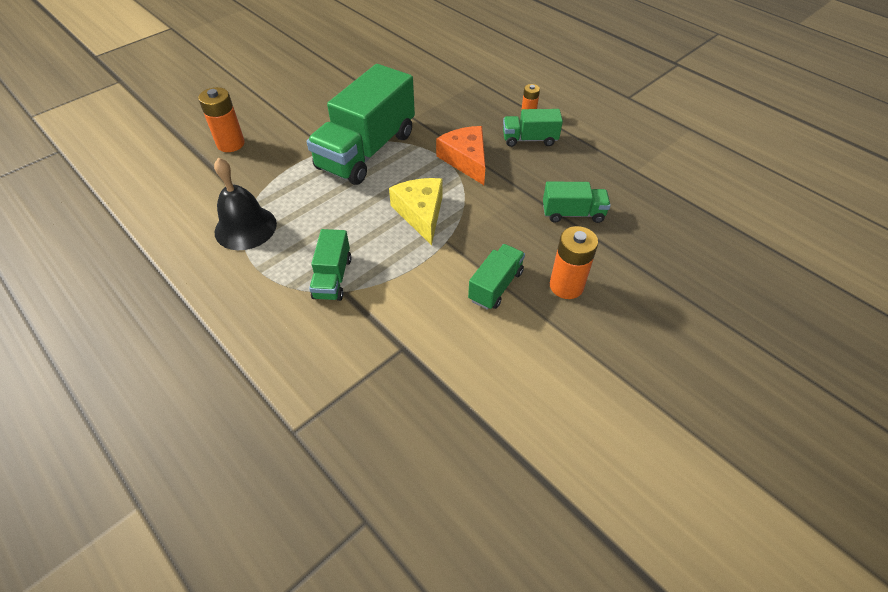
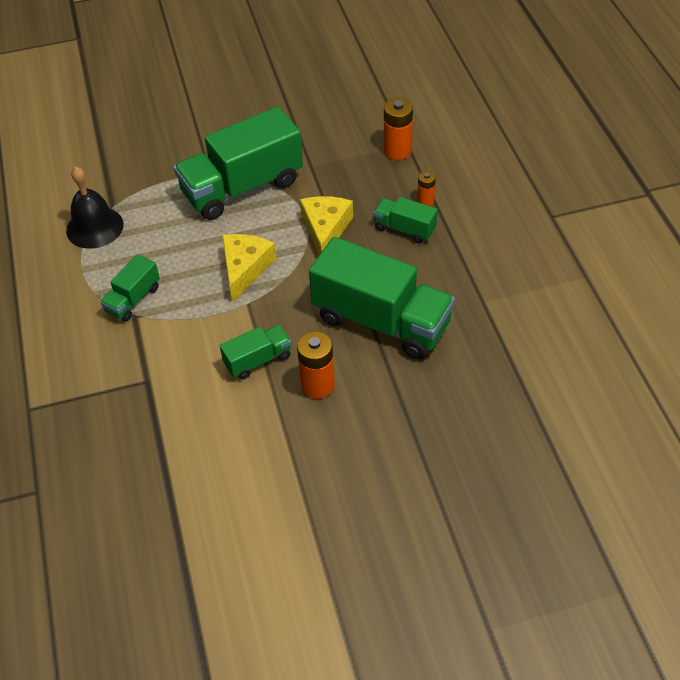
camera: 30 degrees right, 0 degrees up
orange battery [198,87,245,152] -> orange battery moved to [384,98,413,160]
orange cheese [436,126,485,185] -> yellow cheese [300,196,353,255]
green truck [543,181,611,223] -> green truck [309,237,455,360], size x2.07

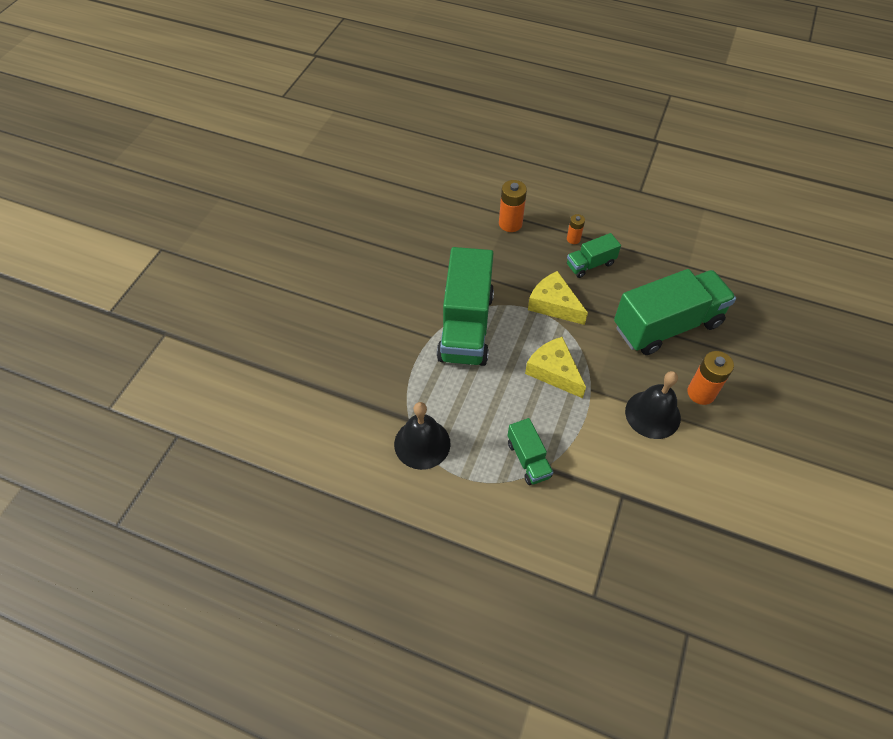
camera: 55 degrees left, 5 degrees up
green truck [220,325,291,380] -> black bell [625,371,681,439]

